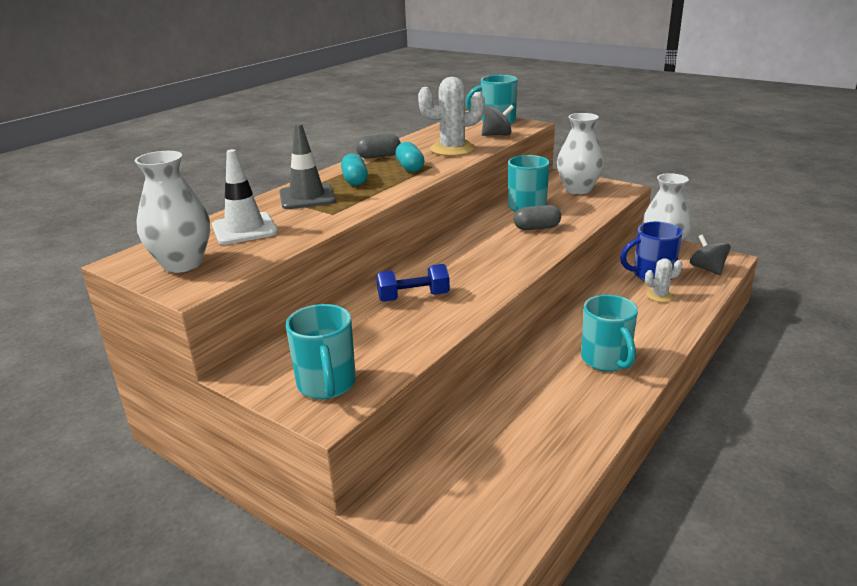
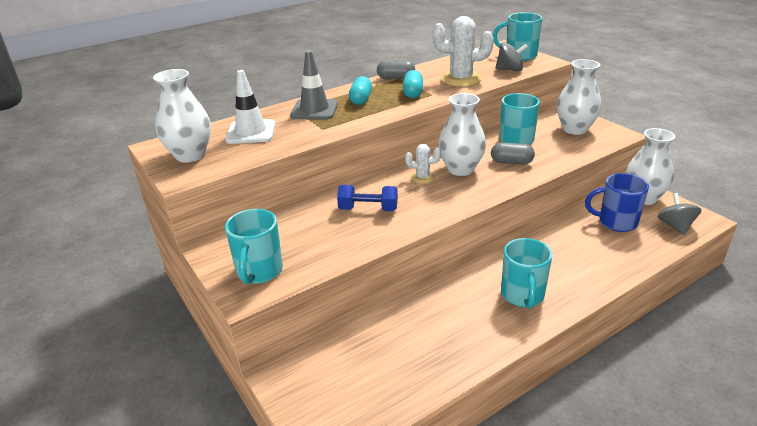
camera: 20 degrees right, 5 degrees up
white cactus [645,258,682,302] -> white cactus moved to [405,144,441,184]
none -> white vase [438,93,486,176]

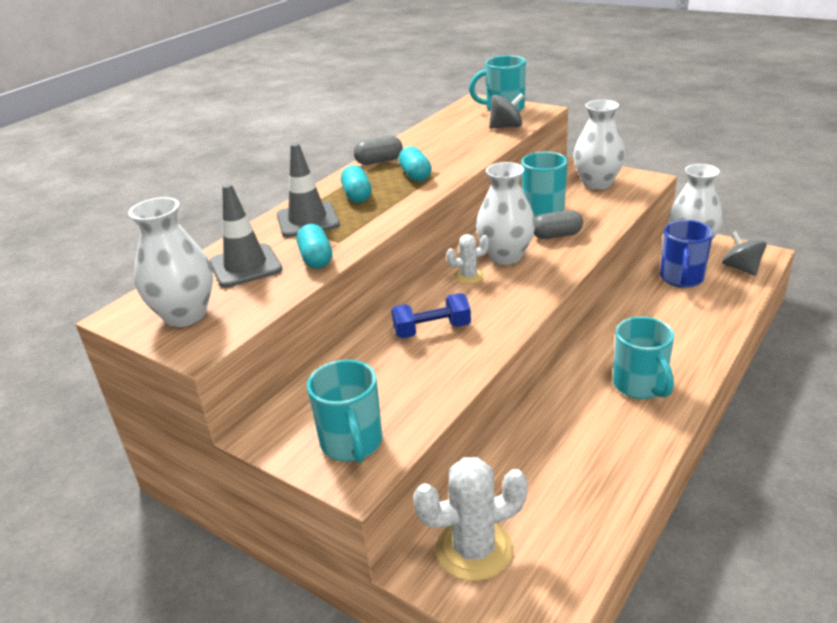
camera: 20 degrees left, 0 degrees up
white traffic cone [225,70,275,144] -> grey traffic cone [209,184,282,288]
white cactus [433,16,494,87] -> white cactus moved to [413,457,528,581]
blue mug [585,173,649,232] -> blue mug turned 60 degrees counterclockwise [660,220,713,288]
none -> turquoise capsule [297,224,332,269]

